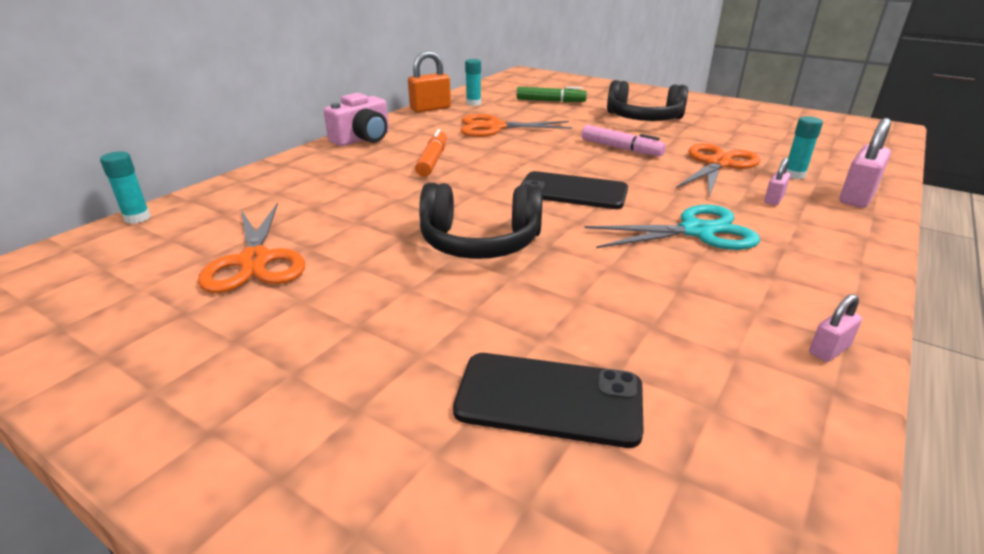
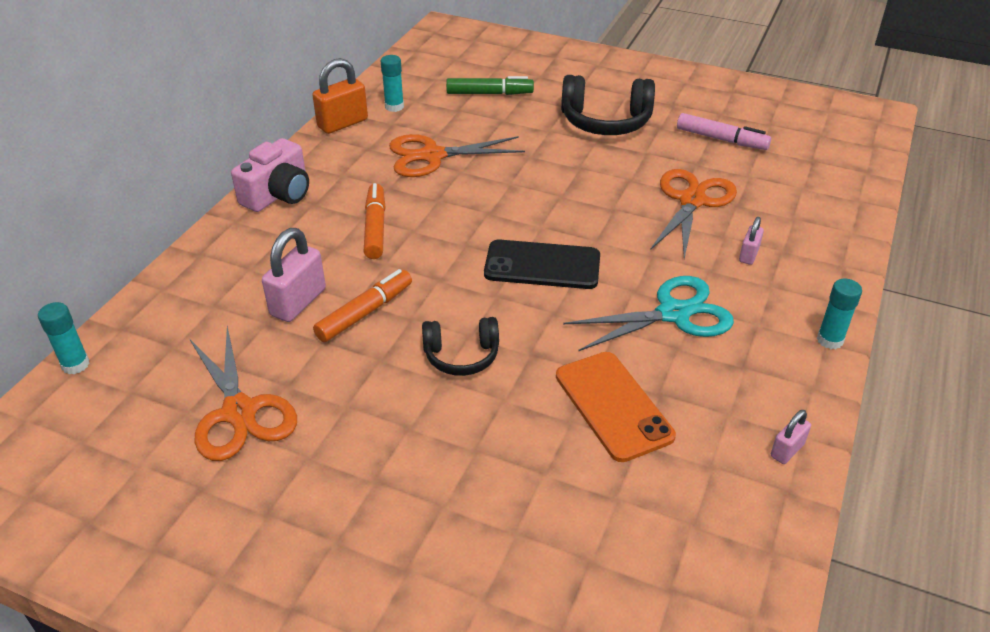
camera: 10 degrees left, 10 degrees up
black headphones [419,183,543,259] -> black headphones [422,317,499,376], size x0.61
black phone [453,353,644,448] -> none
pink marker [582,125,666,156] -> pink marker moved to [677,113,771,150]
turquoise glue stick [786,116,823,179] -> turquoise glue stick moved to [817,279,862,349]
pink padlock [839,118,891,208] -> pink padlock moved to [262,228,326,322]
none -> orange marker [313,269,412,342]
none -> orange phone [556,352,676,462]

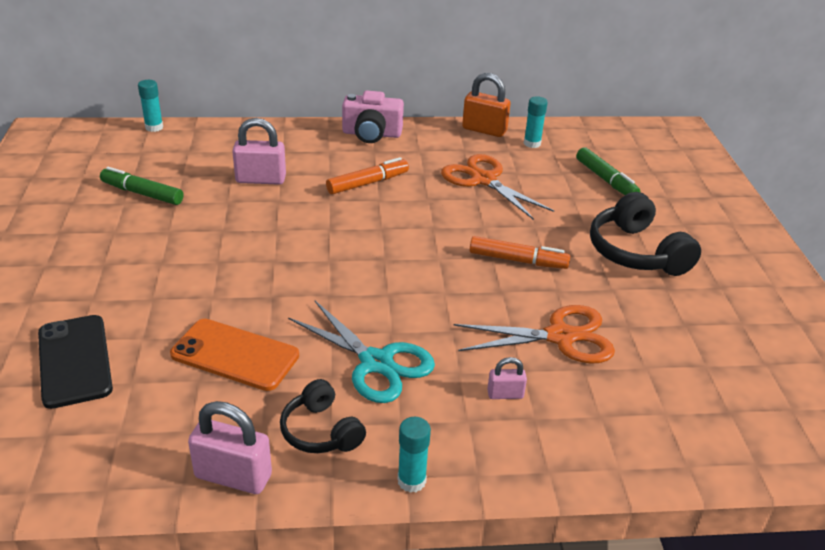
camera: 60 degrees right, 5 degrees down
orange scissors [189,326,297,461] -> green marker [100,167,184,205]
orange marker [313,269,412,342] -> orange marker moved to [470,236,570,269]
black headphones [422,317,499,376] -> black headphones moved to [280,379,366,453]
black phone [484,240,600,289] -> black phone moved to [38,315,113,409]
orange phone [556,352,676,462] -> orange phone turned 75 degrees clockwise [170,319,299,391]
pink marker [677,113,771,150] -> none
pink padlock [771,410,811,464] -> pink padlock [188,401,272,494], size x1.84

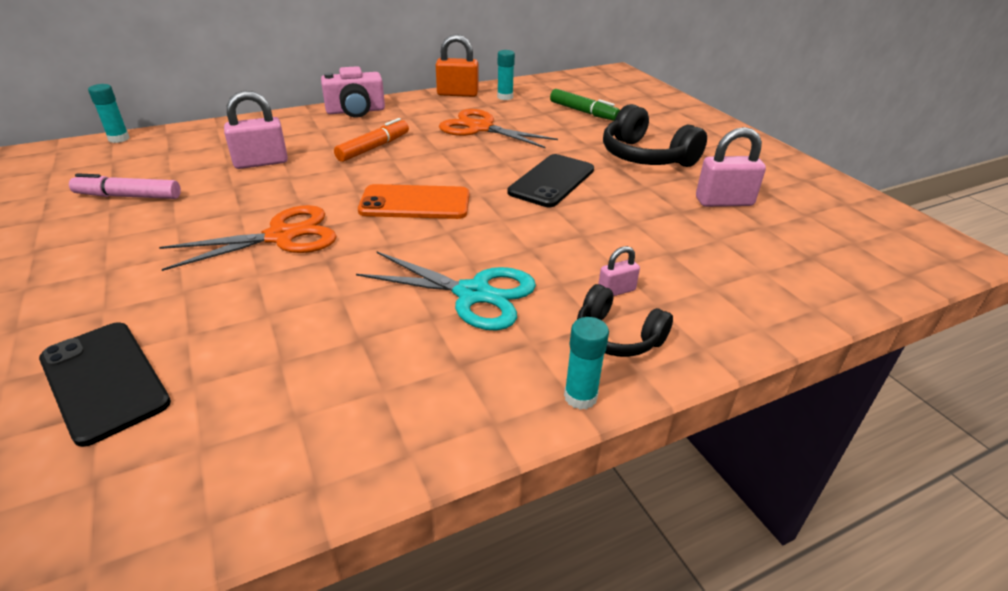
camera: 20 degrees left, 0 degrees up
green marker [100,167,184,205] -> pink marker [69,173,181,199]
orange phone [170,319,299,391] -> orange phone moved to [358,184,469,219]
pink padlock [188,401,272,494] -> pink padlock moved to [696,127,766,207]
black headphones [280,379,366,453] -> black headphones moved to [577,284,673,357]
orange scissors [454,305,615,364] -> orange scissors moved to [159,205,337,271]
orange marker [470,236,570,269] -> black phone [507,154,594,207]

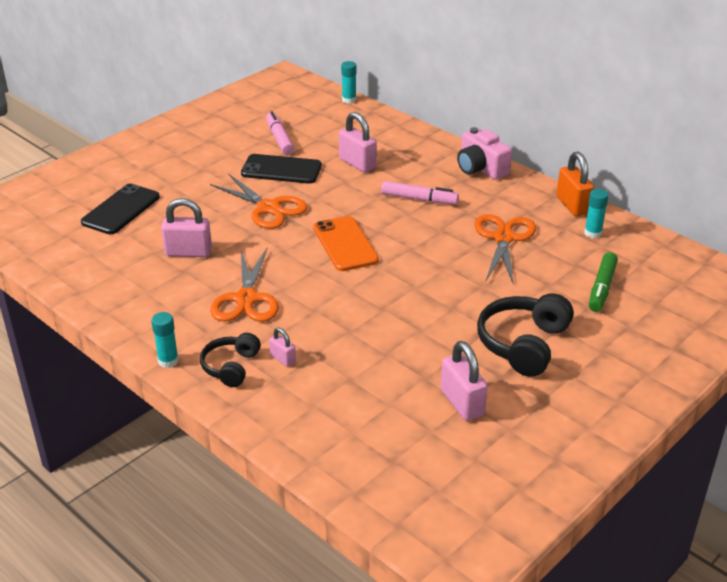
camera: 70 degrees right, 0 degrees up
orange marker [334,118,409,162] -> pink marker [381,181,459,205]
turquoise scissors [356,252,536,331] -> orange scissors [210,247,279,322]
black phone [507,154,594,207] -> black phone moved to [241,154,322,184]
none -> pink padlock [161,198,212,257]

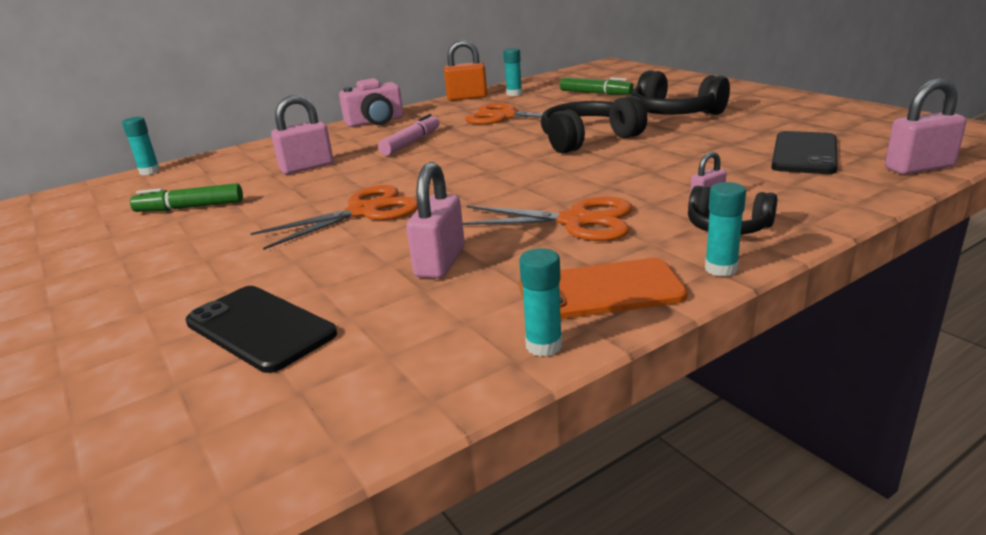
camera: 75 degrees left, 10 degrees down
black phone [241,154,322,184] -> black phone moved to [771,131,838,174]
pink marker [266,111,294,155] -> green marker [130,183,243,212]
orange phone [313,216,379,271] -> orange phone moved to [519,258,688,319]
pink padlock [441,341,488,421] -> pink padlock moved to [885,78,966,175]
none -> turquoise glue stick [519,248,562,357]
none -> black headphones [541,96,647,154]

